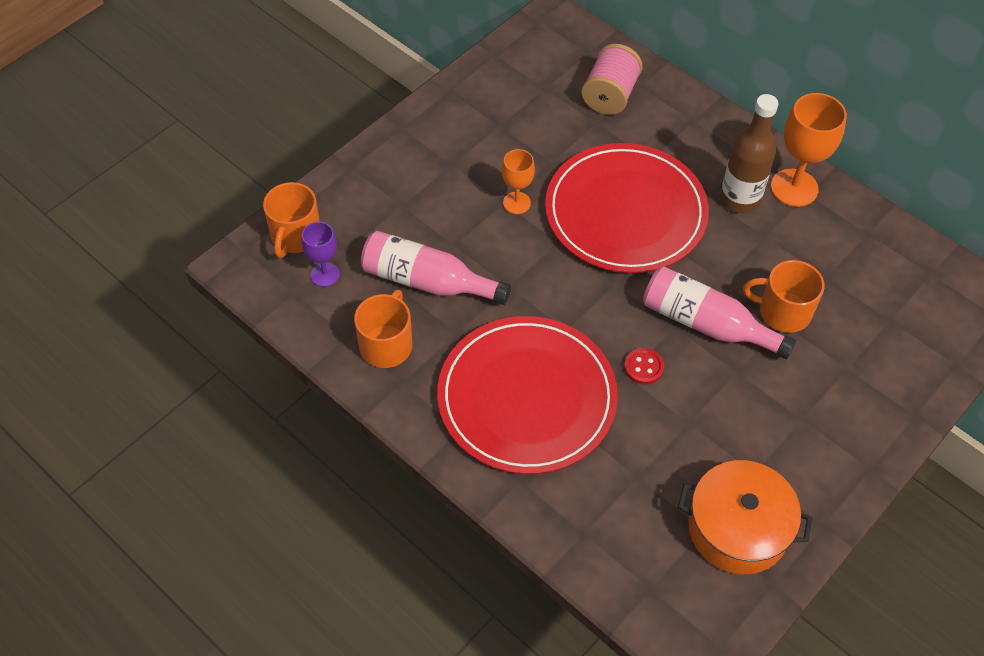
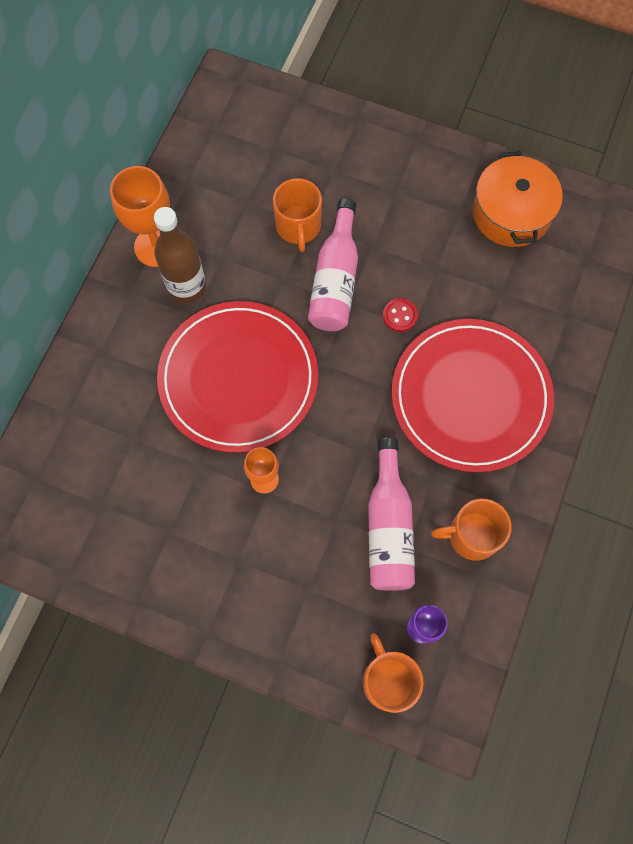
camera: 110 degrees left, 15 degrees up
orange mug [263,182,320,258] -> orange mug turned 105 degrees counterclockwise [363,633,424,713]
pink spool [581,44,643,115] -> none

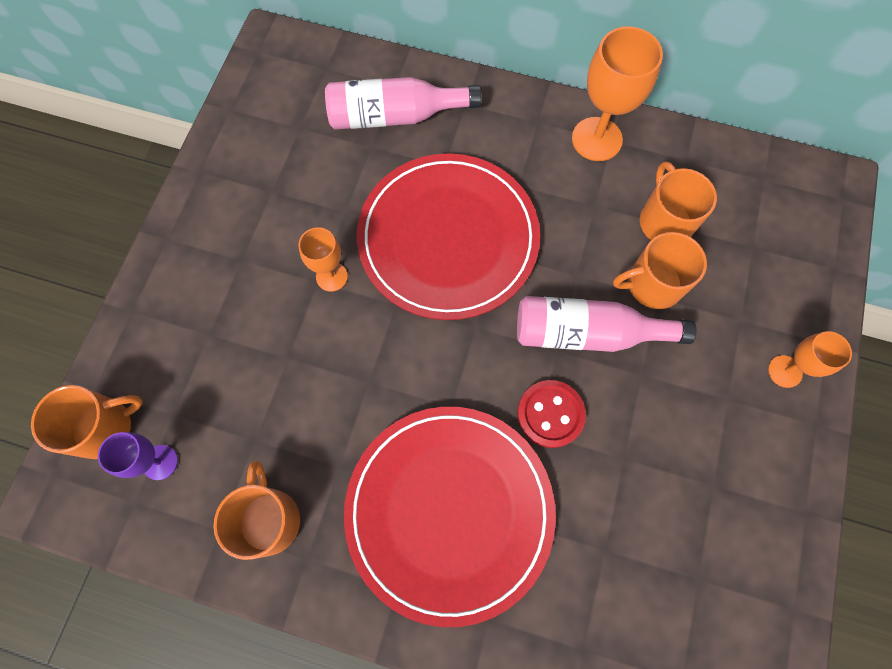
camera: 85 degrees right, 0 degrees up
brown bottle [154,207,206,304] -> none
pink bottle [368,438,415,591] -> pink bottle moved to [325,77,481,130]
red button [383,298,418,332] -> red button [517,380,586,448], size x1.51
orange pot [473,151,563,247] -> none
none -> orange mug [640,162,717,240]
none -> orange goblet [768,331,852,388]

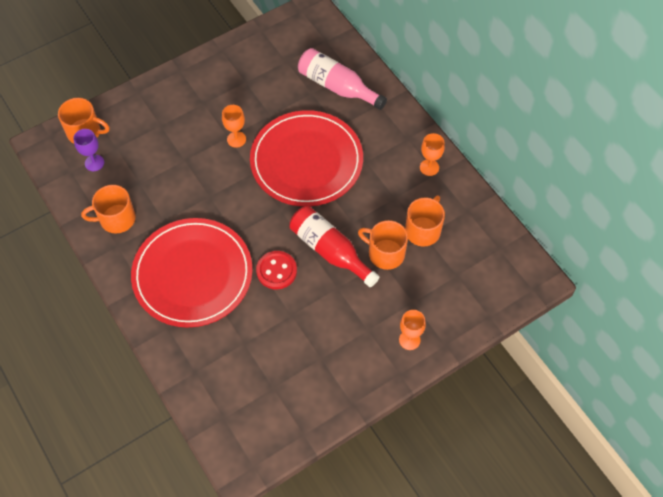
camera: 40 degrees right, 10 degrees down
orange mug [214,461,300,560] -> orange mug turned 135 degrees counterclockwise [81,185,136,233]
pink bottle [517,296,697,352] -> red bottle [290,206,380,287]
orange goblet [572,26,663,161] -> orange goblet [420,133,445,176], size x0.58

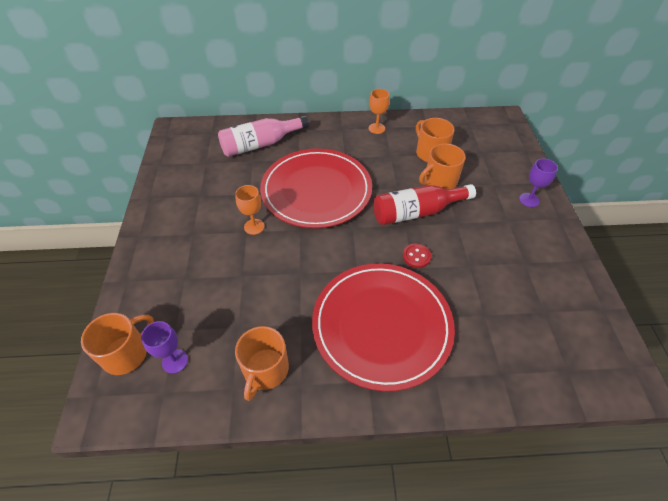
camera: 60 degrees left, 10 degrees down
red button [256,251,297,290] -> red button [403,243,431,268], size x0.66
orange goblet [399,310,426,350] -> purple goblet [519,158,558,207]

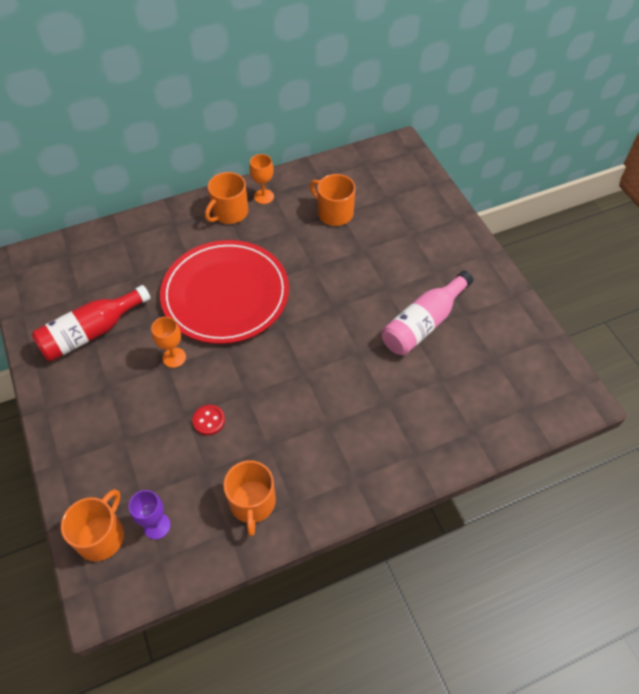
camera: 20 degrees left, 5 degrees up
pink bottle [218,115,309,157] -> pink bottle moved to [382,270,473,355]
red plate [312,263,455,392] -> none
red bottle [373,184,476,225] -> red bottle moved to [32,285,151,361]
red button [403,243,431,268] -> red button moved to [192,405,225,435]
orange mug [419,143,466,189] -> orange mug moved to [205,172,248,224]
purple goblet [519,158,558,207] -> none

